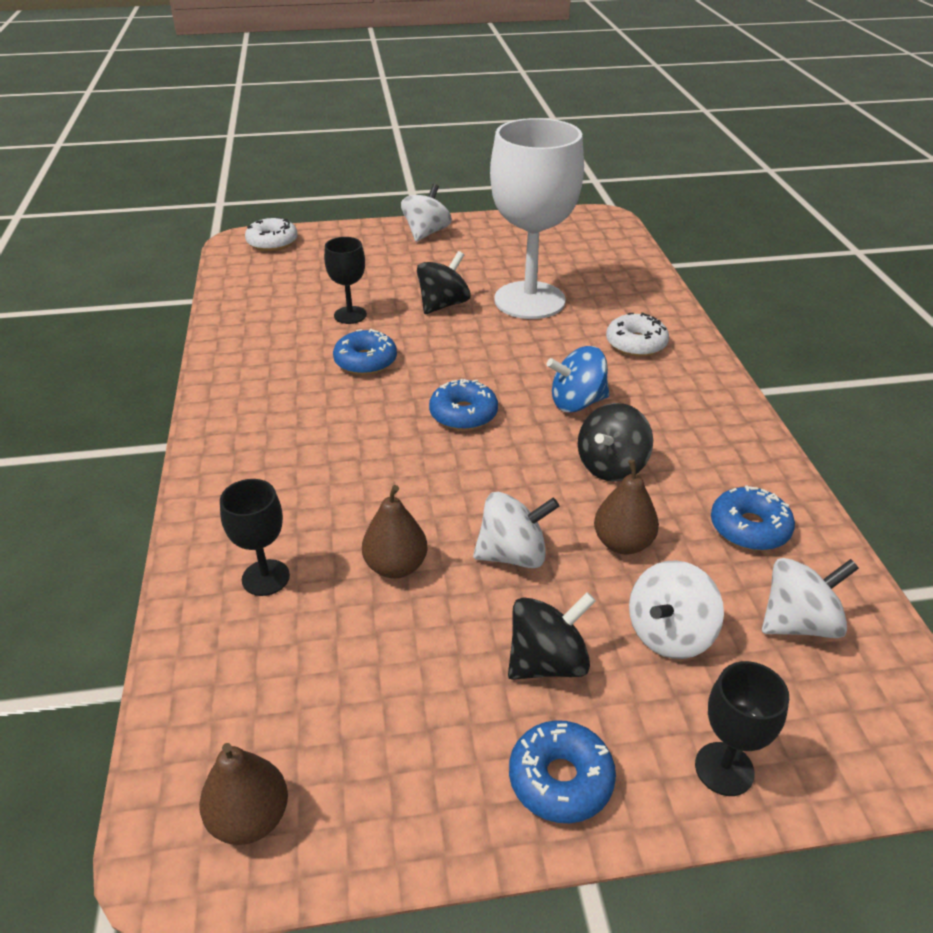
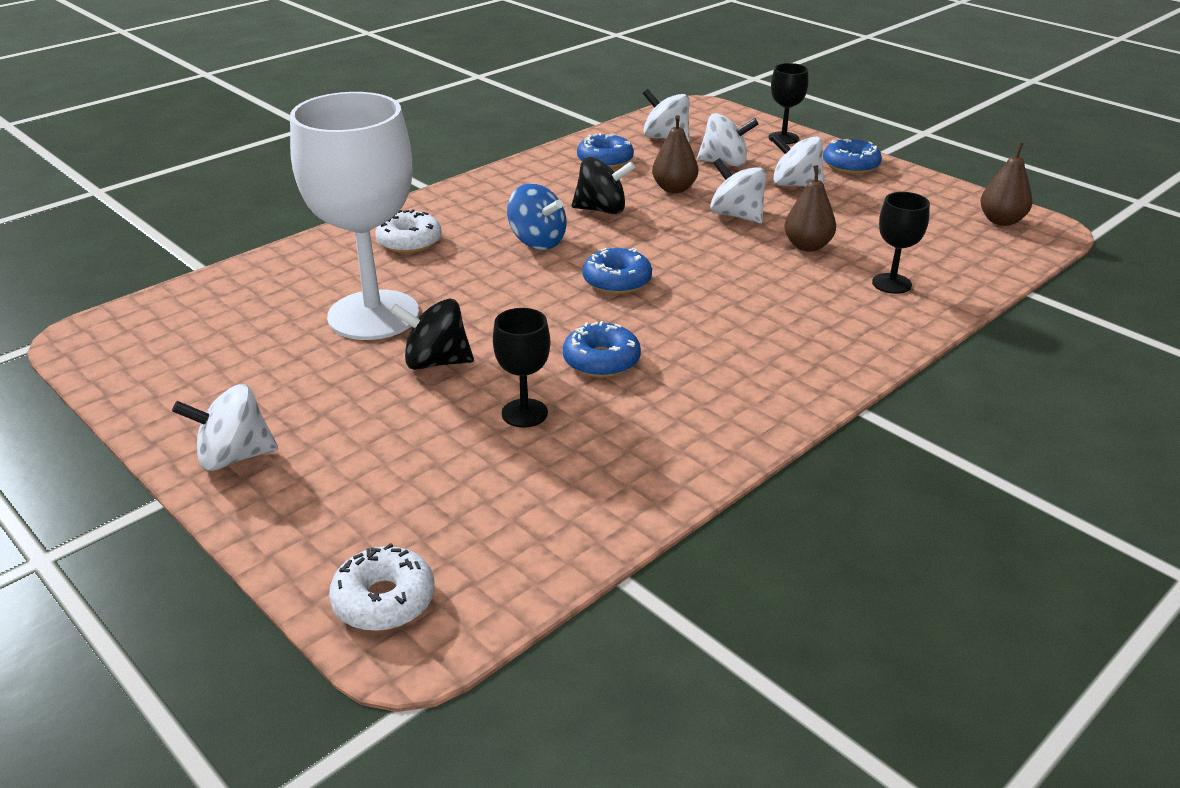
camera: 125 degrees left, 5 degrees down
black spinning top [508,592,596,680] -> white spinning top [770,133,825,187]

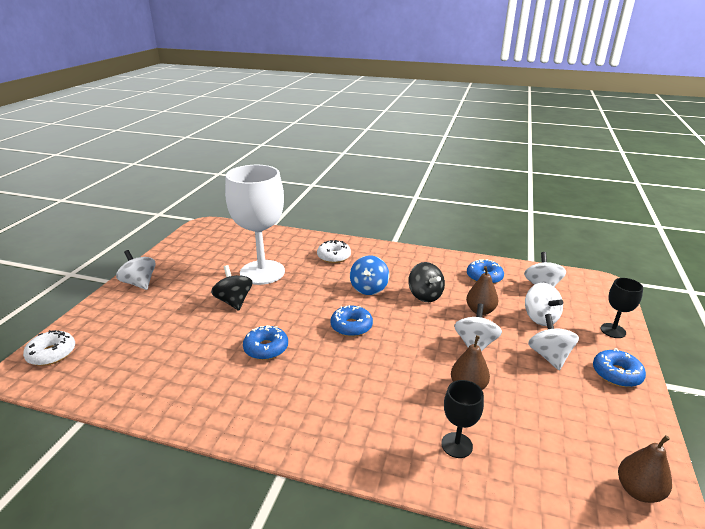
camera: 60 degrees right, 5 degrees down
black goblet [493,308,550,428] -> none

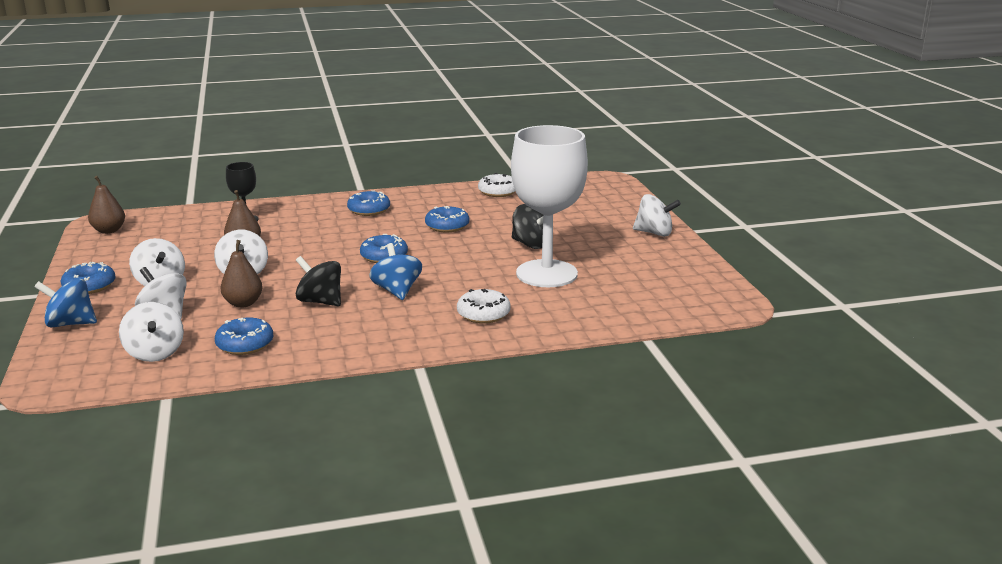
camera: 150 degrees right, 5 degrees down
white donut [23,330,75,366] -> white donut moved to [478,173,516,197]
black goblet [601,278,643,338] -> blue spinning top [34,279,97,327]
none -> blue donut [347,190,390,216]

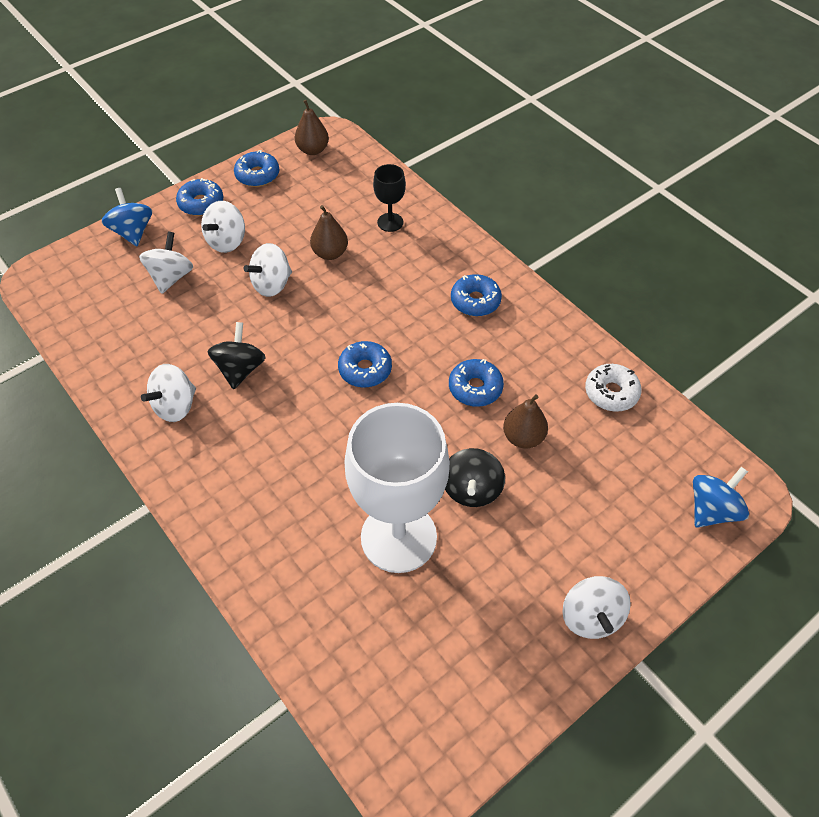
camera: 65 degrees right, 30 degrees up
white spinning top [119,302,184,362] -> white spinning top moved to [141,364,196,422]
blue donut [215,318,273,355] -> blue donut moved to [234,150,280,187]
brown pear [220,240,263,308] -> brown pear moved to [503,395,548,448]
blue spinning top [369,243,422,300] -> blue spinning top moved to [693,467,749,528]
white donut [457,289,511,324] -> none

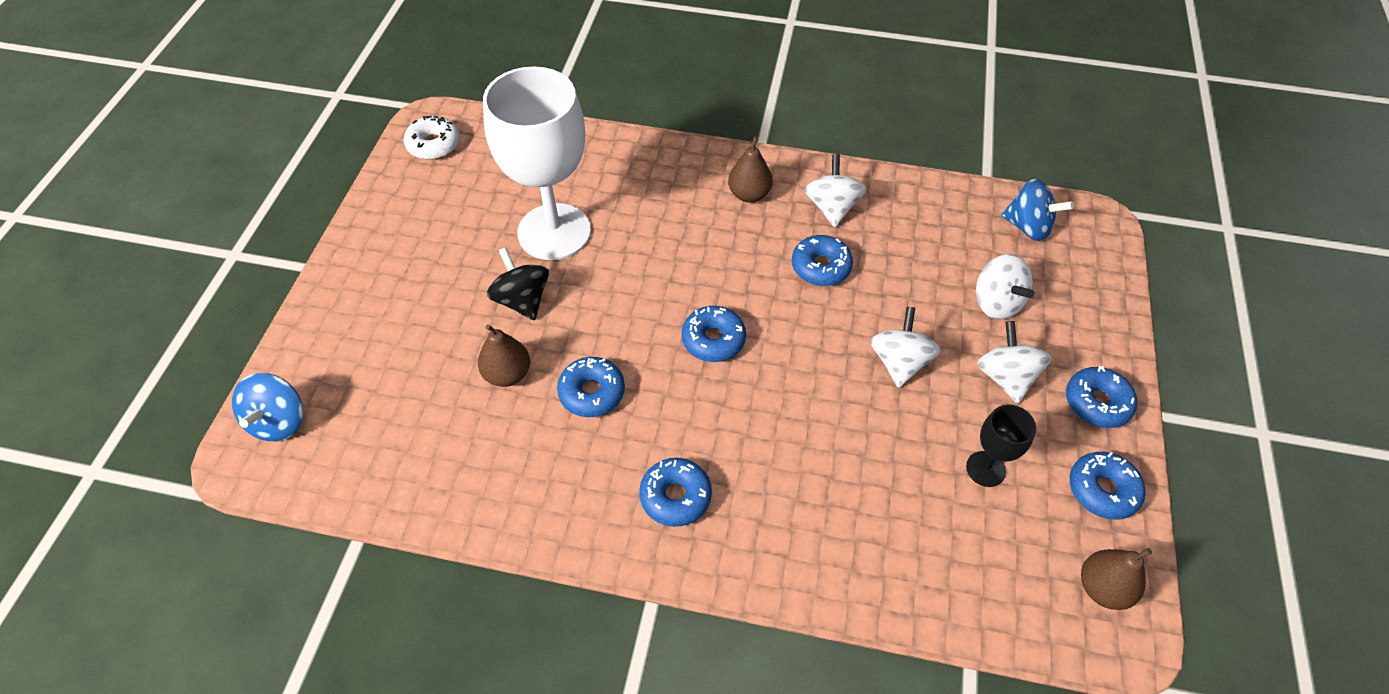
camera: 140 degrees right, 0 degrees up
blue spinning top [102,188,152,246] -> blue spinning top moved to [1001,179,1074,241]
black spinning top [208,322,266,389] -> blue donut [792,235,853,286]
brown pear [310,205,348,260] -> brown pear moved to [728,136,773,202]
black goblet [373,164,406,232] -> black goblet moved to [966,405,1036,487]
white spinning top [562,576,631,639] -> none
white donut [585,364,642,412] -> white donut moved to [404,116,460,160]

